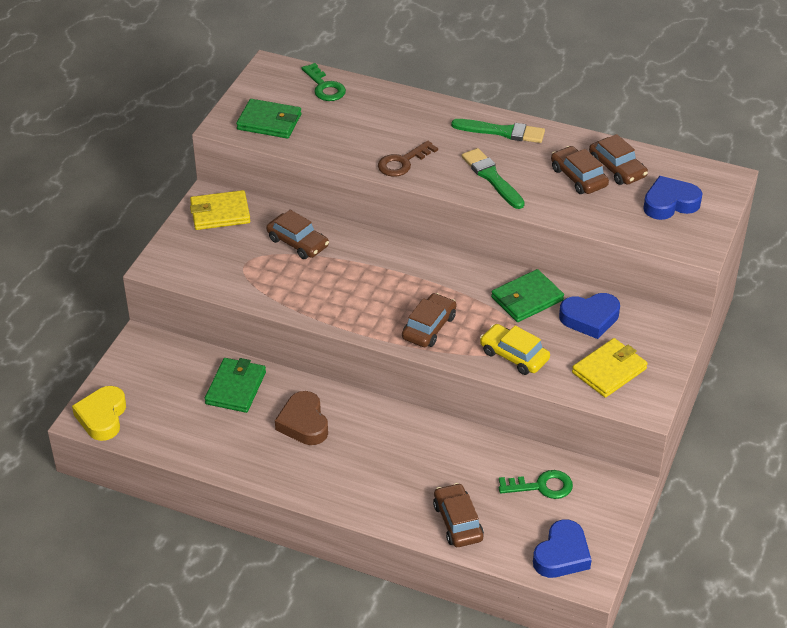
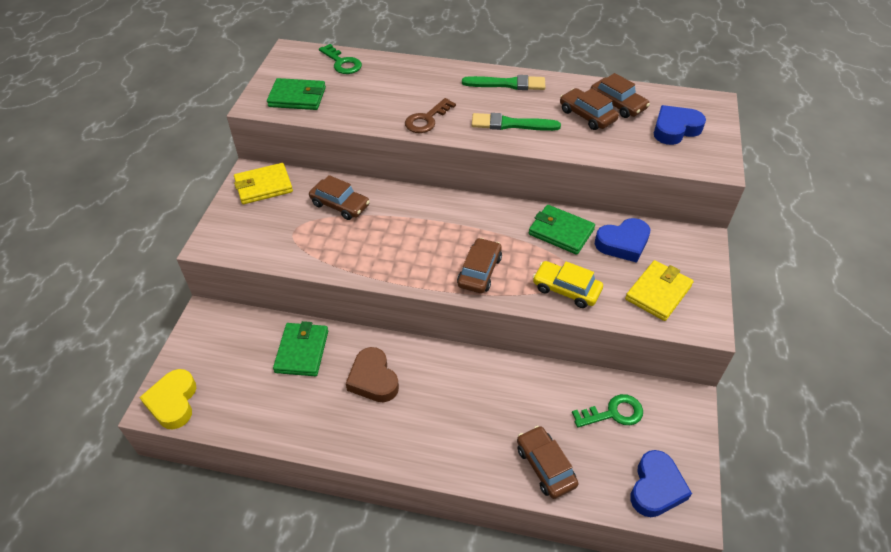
camera: 10 degrees left, 5 degrees up
green brush [462,148,525,209] -> green brush turned 45 degrees counterclockwise [472,113,561,131]
green wallet [491,269,564,322] -> green wallet turned 75 degrees clockwise [529,205,595,255]

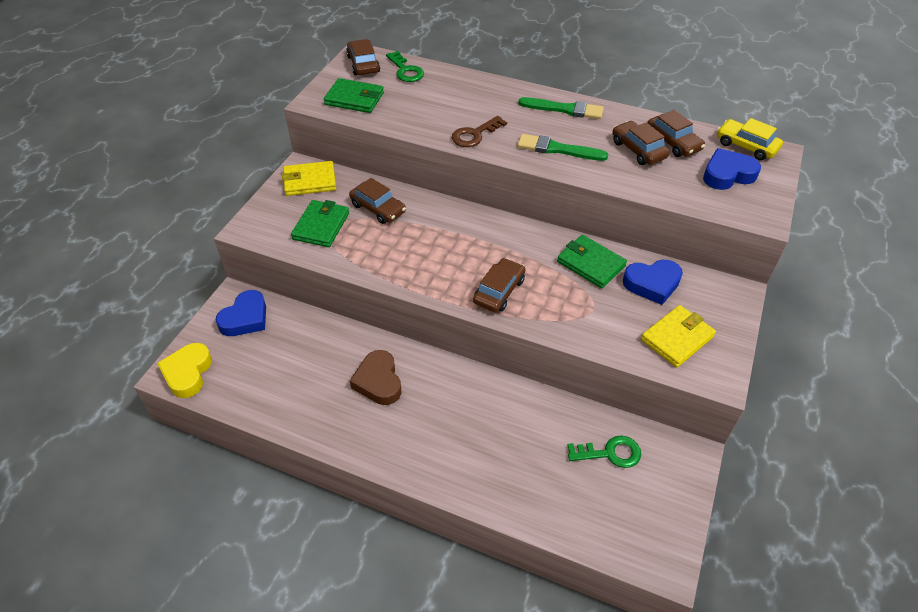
camera: 10 degrees right, 0 degrees up
green wallet [273,321,328,376] -> green wallet moved to [291,200,349,247]
brown car [517,426,579,499] -> brown car moved to [346,39,380,75]
yellow car [533,261,603,308] -> yellow car moved to [717,118,783,160]
blue heart [630,450,692,517] -> blue heart moved to [215,290,266,336]

